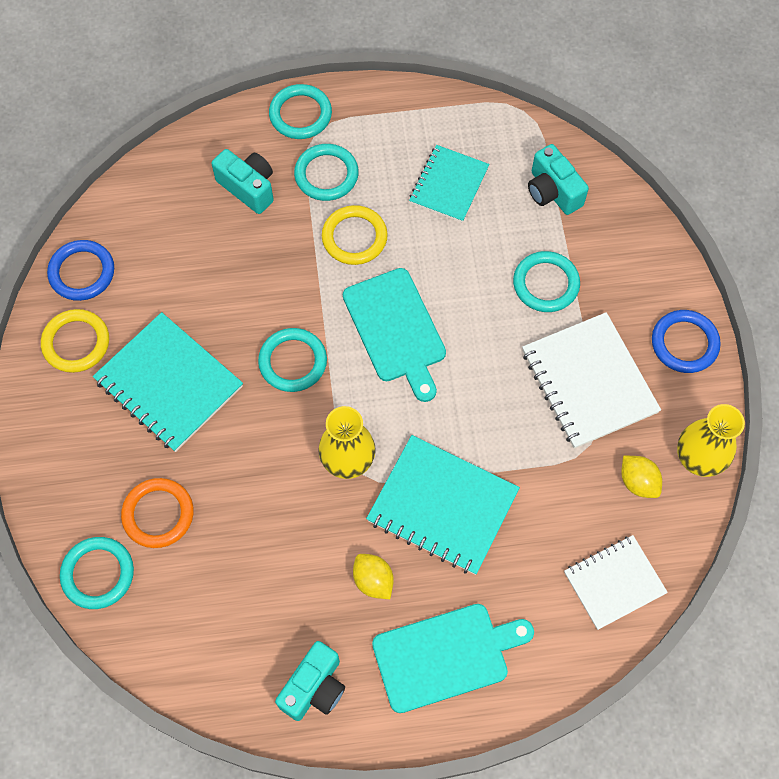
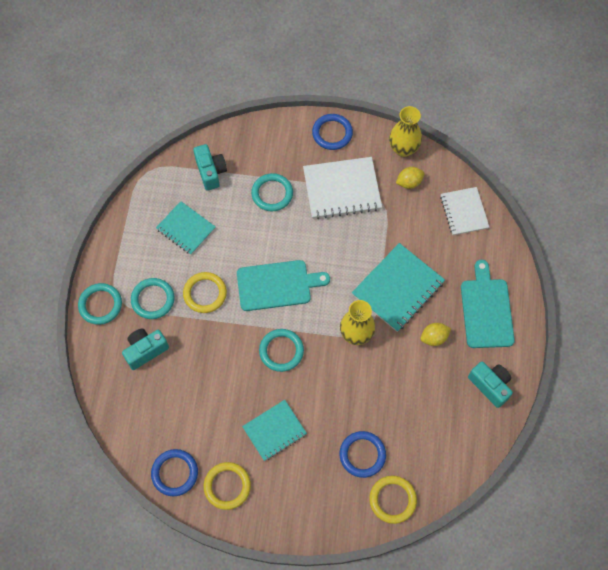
camera: 75 degrees left, 0 degrees up
turquoise ring [60,537,134,609] -> yellow ring [369,475,417,524]
turquoise notebook [93,312,243,452] -> turquoise notebook [242,400,307,461], size x0.65
orange ring [121,478,194,548] -> blue ring [339,431,386,478]
turquoise camera [528,144,589,215] -> turquoise camera turned 90 degrees counterclockwise [193,144,227,191]

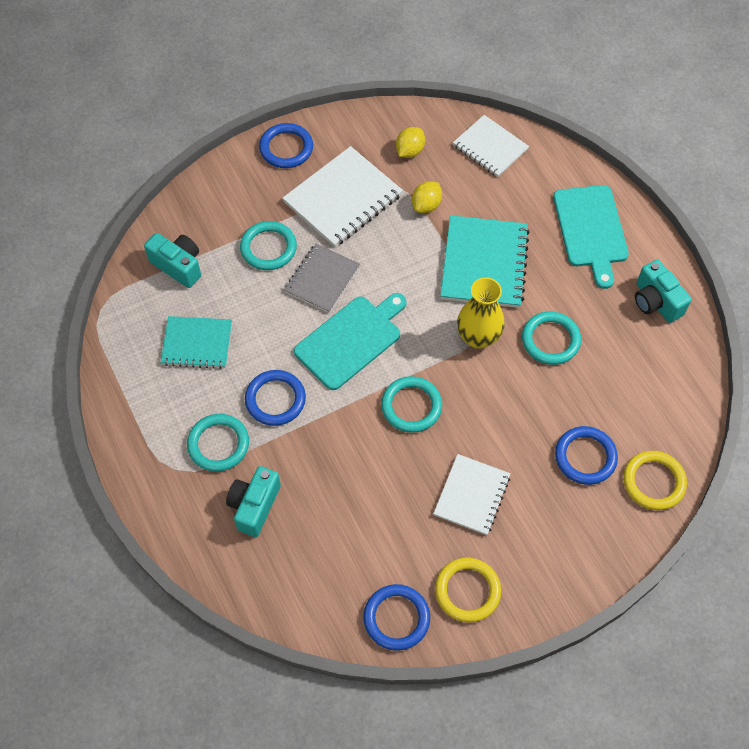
camera: 35 degrees left, 5 degrees down
turquoise ring [78,283,122,325] -> turquoise ring moved to [522,312,581,365]
yellow ring [183,272,227,313] -> blue ring [245,370,306,426]
turquoise notebook [242,400,307,461] -> white notebook [433,454,510,535]
yellow vase [389,106,422,157] -> none
yellow lemon [420,323,451,346] -> yellow lemon moved to [412,181,442,213]
turquoise cutting board [461,260,515,348] -> turquoise cutting board turned 150 degrees counterclockwise [553,185,629,289]
turquoise camera [468,362,513,408] -> turquoise camera turned 135 degrees counterclockwise [635,260,692,323]
none -> grey notebook [284,244,360,313]

